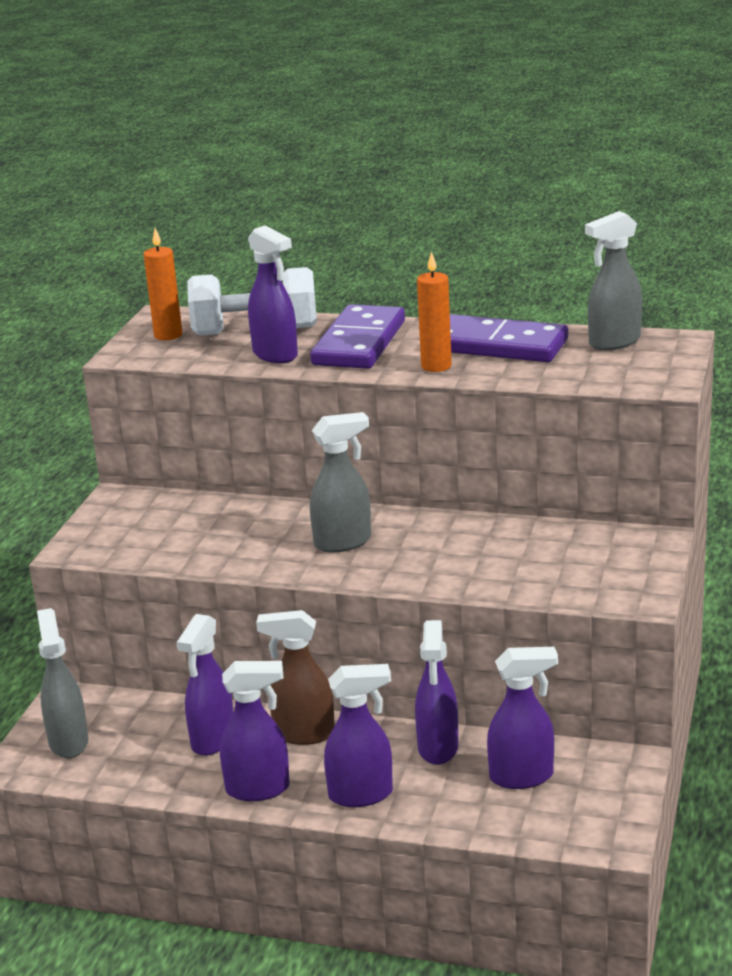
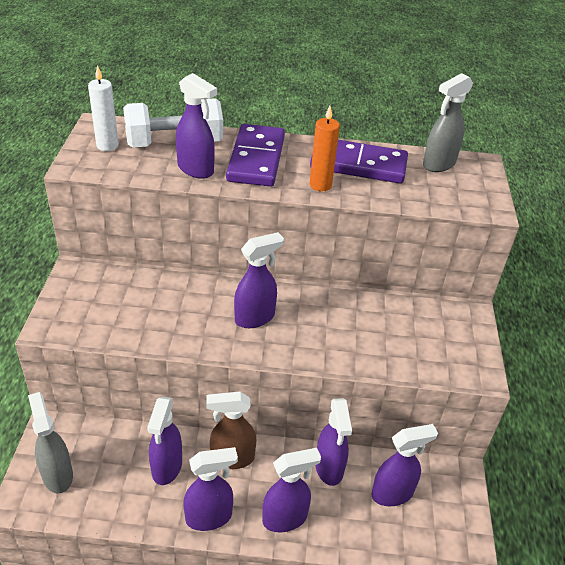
camera: 15 degrees left, 15 degrees up
orange candle [144,228,183,340] -> white candle [88,65,118,151]
grey spray bottle [310,412,371,552] -> purple spray bottle [234,232,284,328]

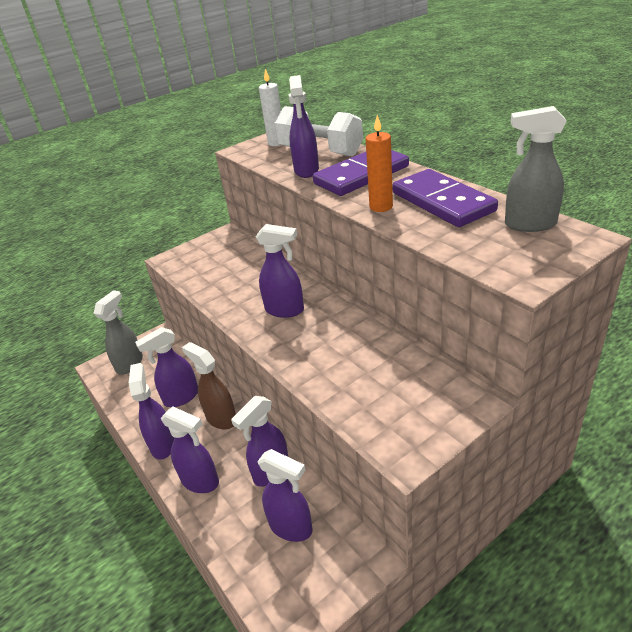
camera: 55 degrees right, 5 degrees down
purple spray bottle [184,447,238,531] -> purple spray bottle turned 135 degrees counterclockwise [129,363,174,460]

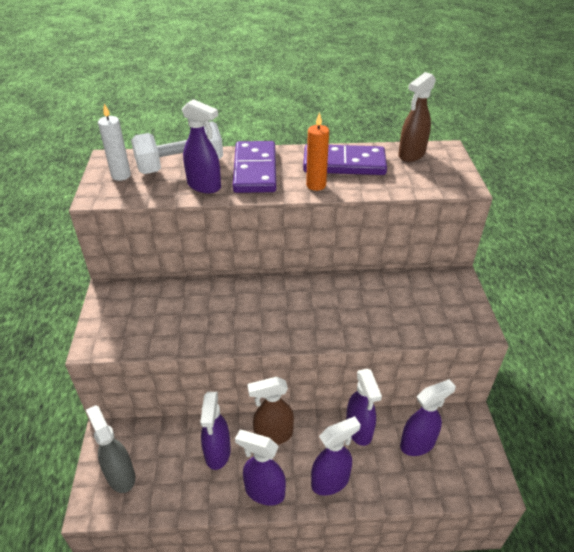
camera: 60 degrees left, 5 degrees up
purple spray bottle [256,224,304,318] -> none
grey spray bottle [505,106,567,232] -> brown spray bottle [398,72,436,162]

